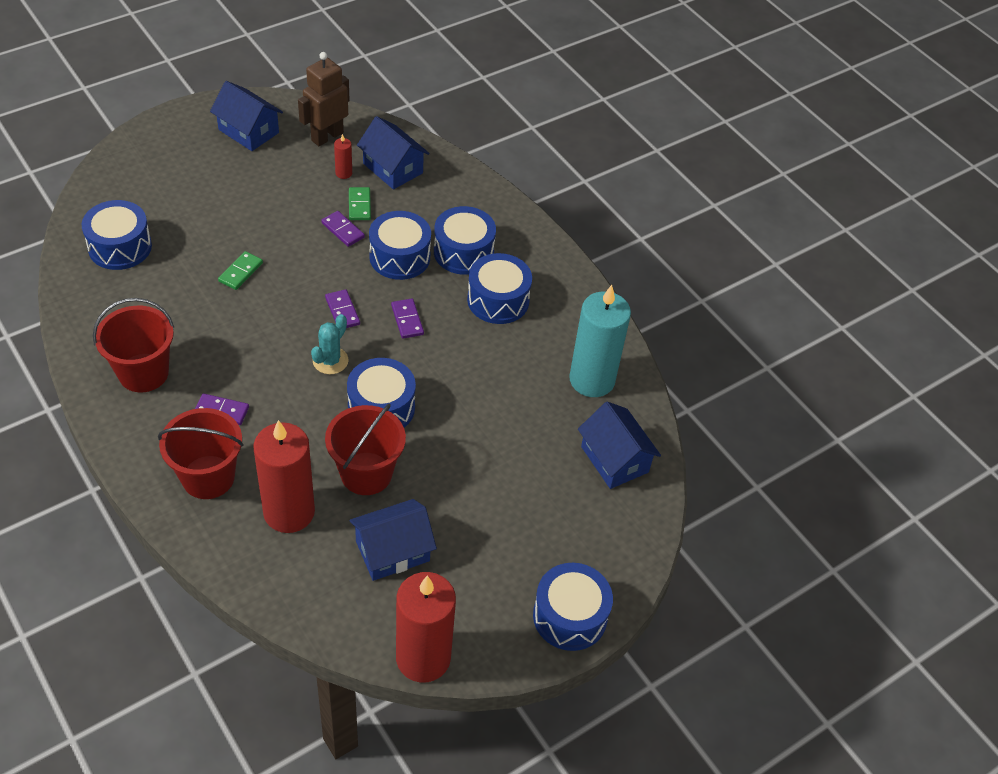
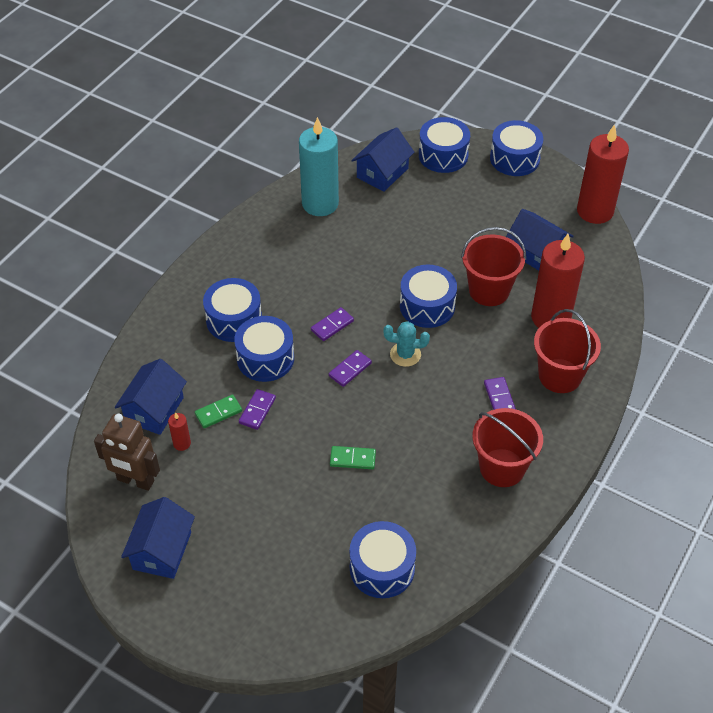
camera: 110 degrees left, 0 degrees up
blue drum [467,253,532,324] -> blue drum moved to [419,117,470,173]

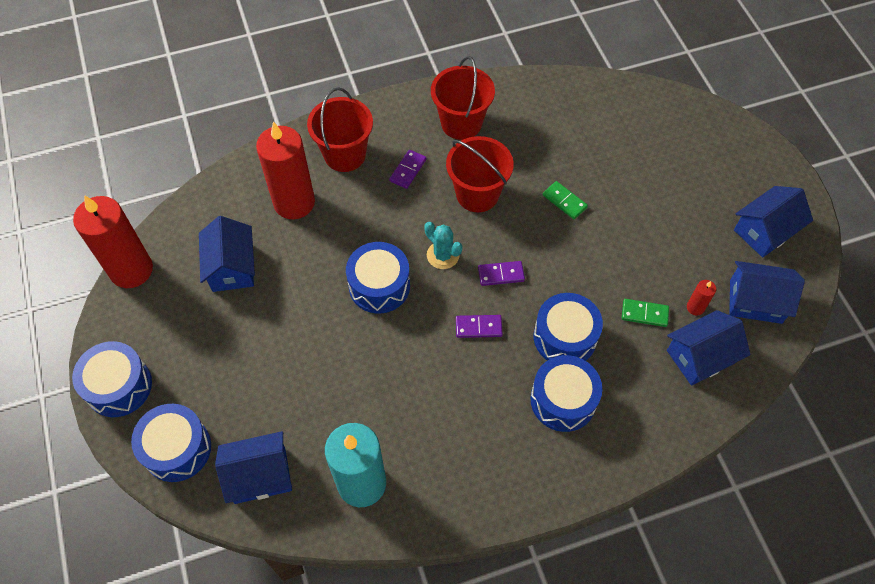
camera: 140 degrees left, 10 degrees up
brown robot [94,414,160,491] -> blue house [729,261,805,324]
purple domino [239,389,276,430] -> none
blue drum [349,521,416,598] -> none
red bucket [461,227,526,306] -> red bucket moved to [446,136,514,212]

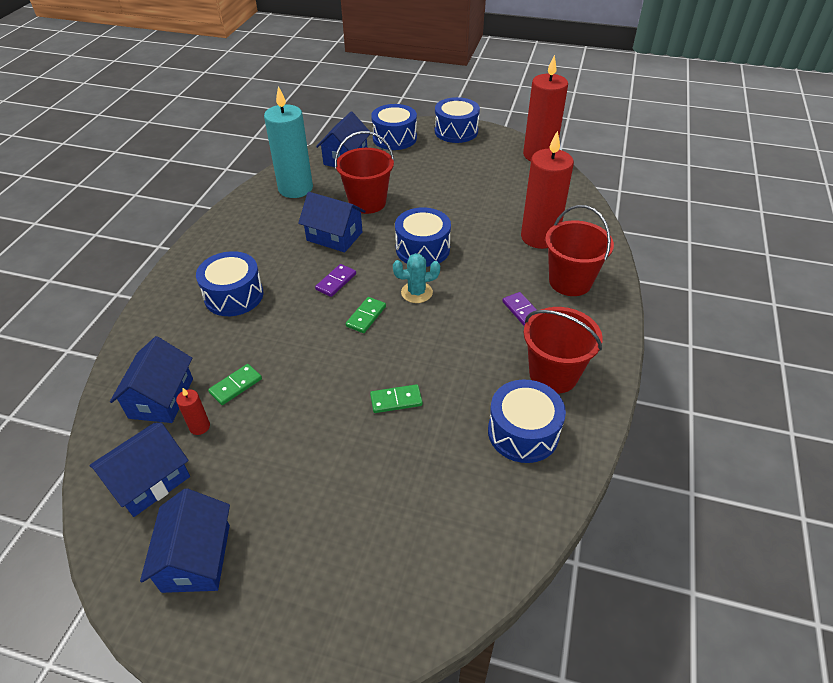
camera: 125 degrees right, 15 degrees down
blue house [199,216,255,292] -> blue house moved to [298,192,366,252]
red bucket [446,136,514,212] -> red bucket moved to [335,131,394,214]
purple domino [478,261,525,286] -> green domino [346,297,386,333]
blue drum [534,293,603,361] -> blue drum moved to [488,380,566,463]

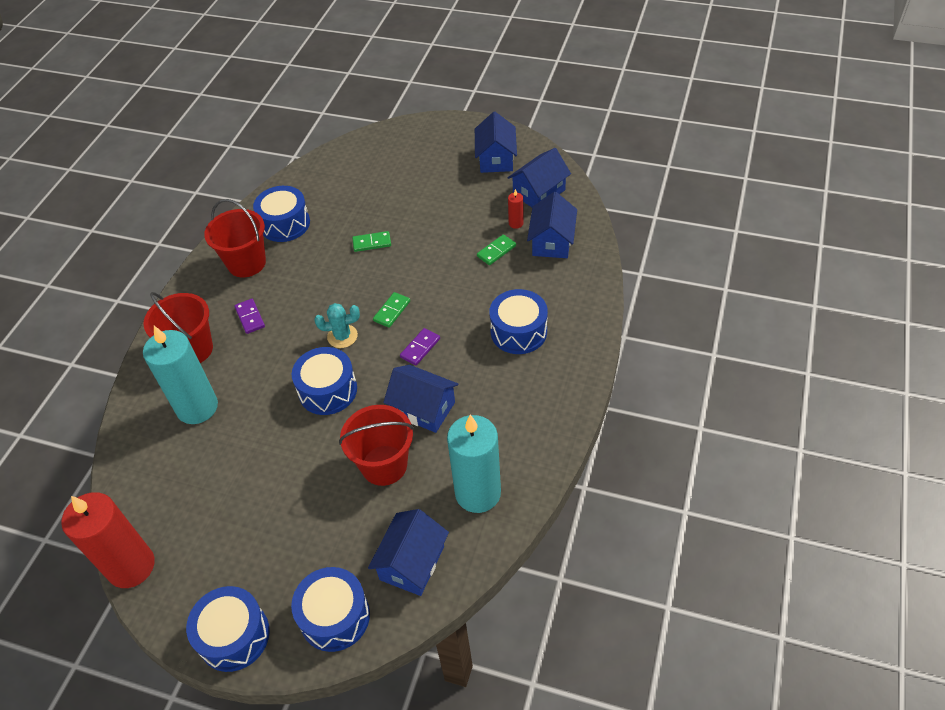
camera: 175 degrees left, 5 degrees up
red candle [521,130,574,249] -> turquoise candle [143,326,218,424]

